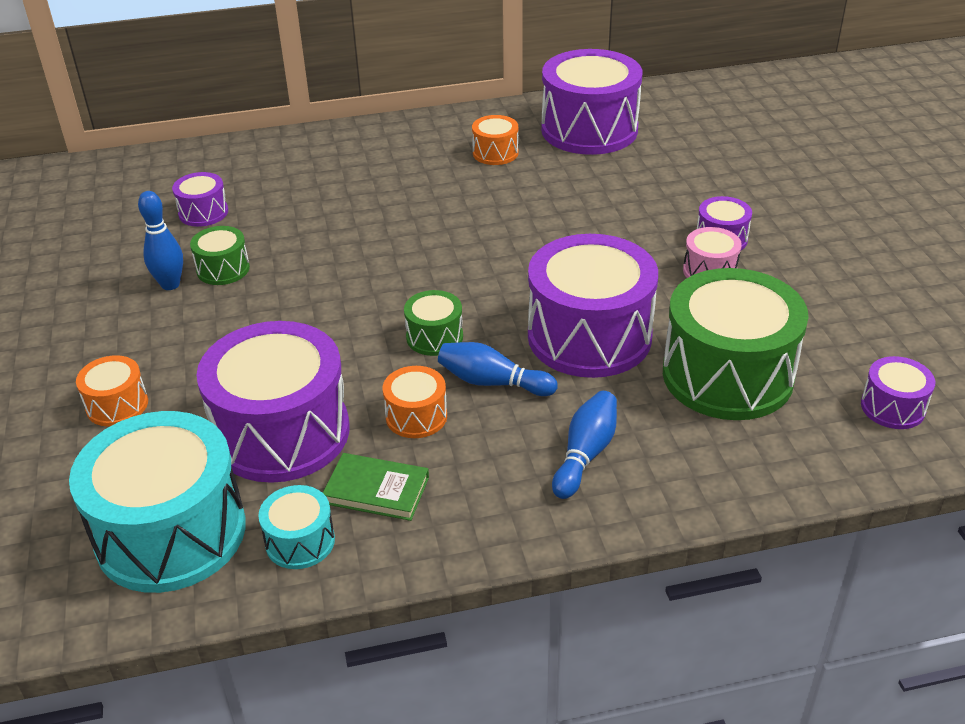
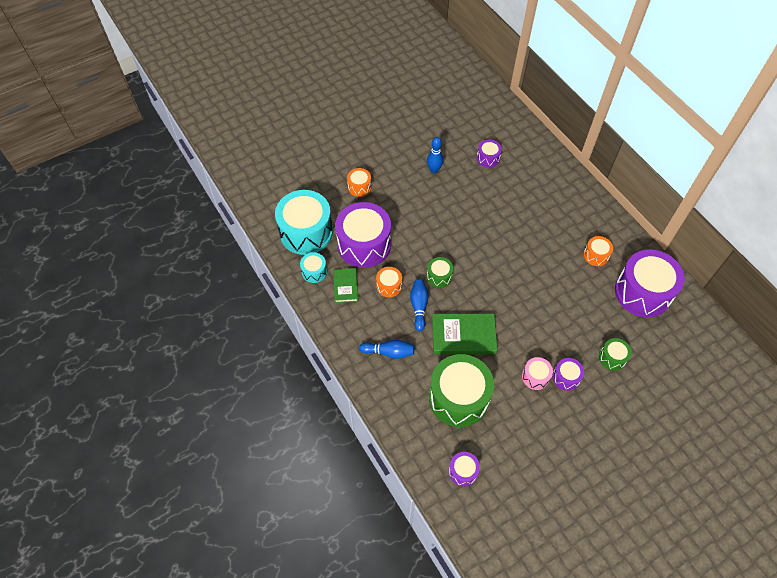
camera: 70 degrees right, 20 degrees up
green drum [190,226,250,285] -> green drum moved to [599,338,632,371]
purple drum [528,234,658,378] -> green book [432,314,498,354]

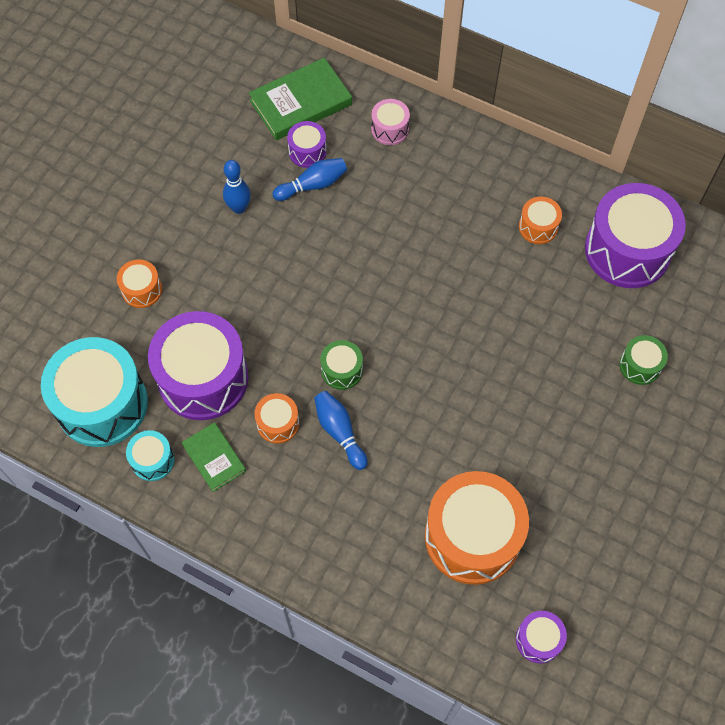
camera: 30 degrees left, 5 degrees up
blue bowling pin [359,340,414,359] -> blue bowling pin moved to [272,158,347,201]
green drum [429,354,494,427] -> orange drum [425,471,529,585]
green book [432,314,498,354] -> green book moved to [249,58,352,140]
pink drum [522,357,553,390] -> pink drum moved to [371,99,410,145]
purple drum [552,358,584,391] -> none

